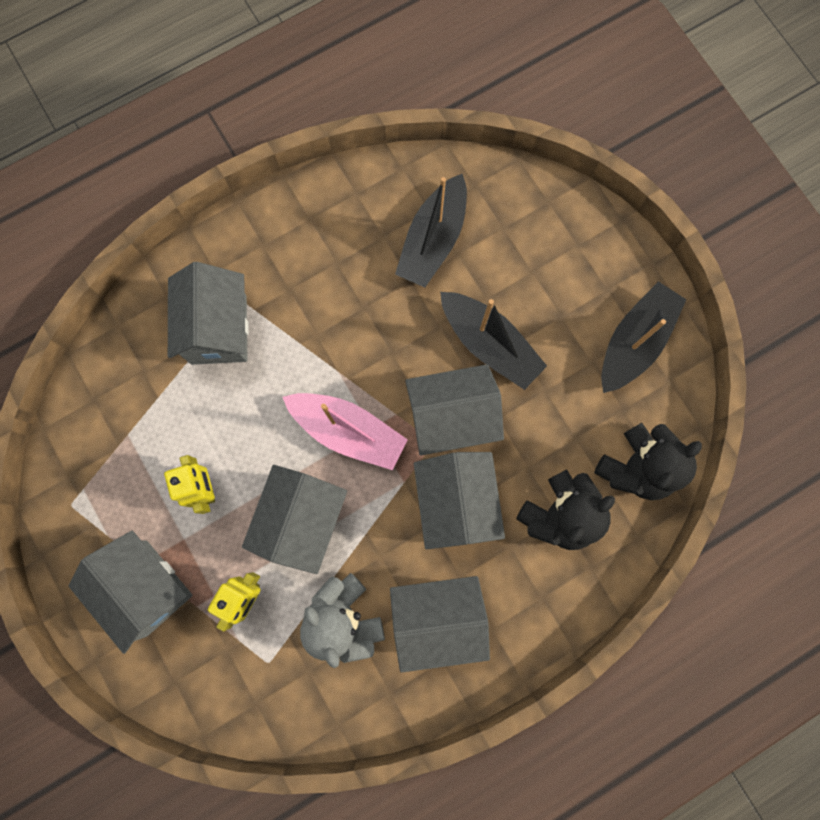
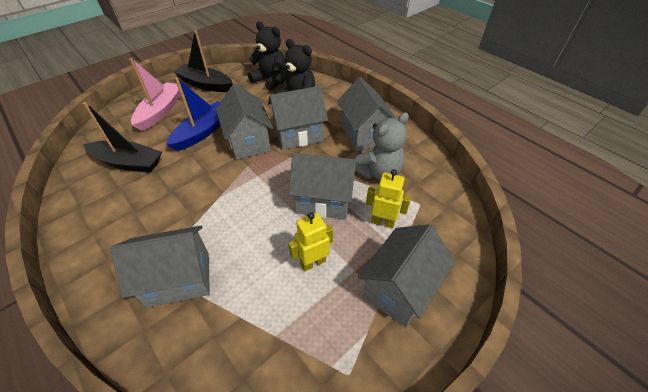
camera: 100 degrees left, 30 degrees down
pink boat [283,393,408,470] -> pink boat moved to [130,58,182,131]
black boat [440,292,547,390] -> blue boat [166,78,221,151]

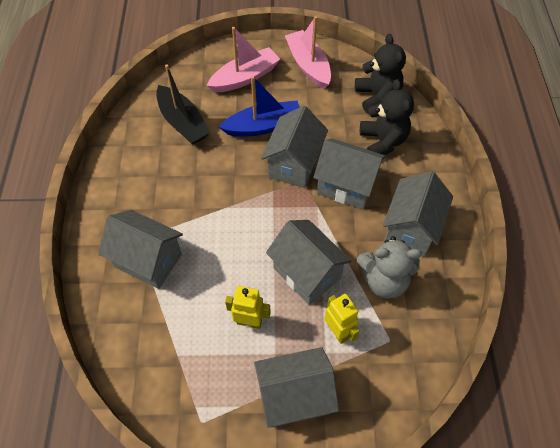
camera: 40 degrees right, 10 degrees up
black boat [174,30,233,92] -> pink boat [285,16,331,89]

